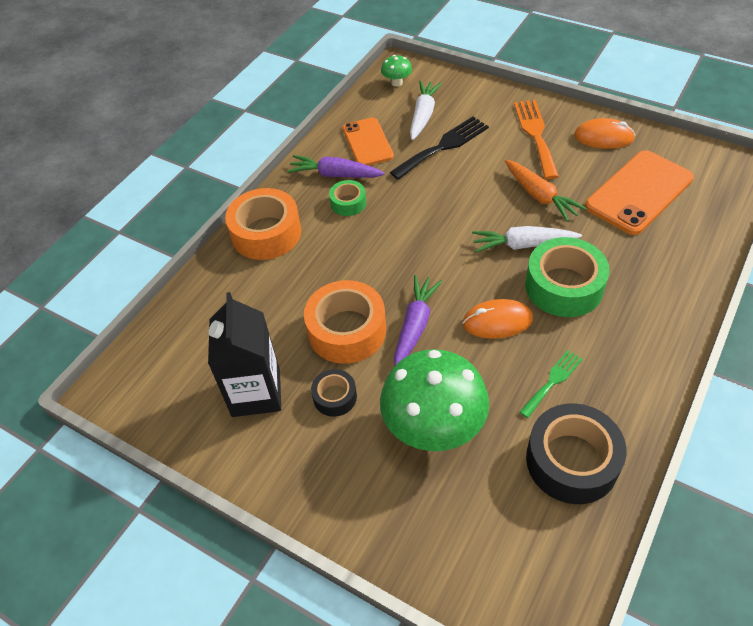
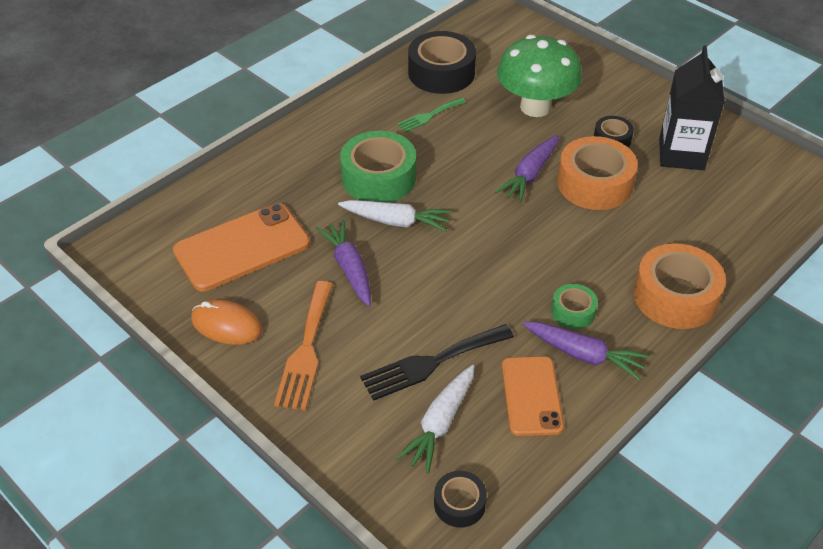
camera: 170 degrees left, 5 degrees down
green mushroom [381,55,412,87] -> black tape [434,471,487,528]
orange mouse [463,299,533,339] -> none
orange carrot [505,160,587,222] -> purple carrot [315,219,371,306]

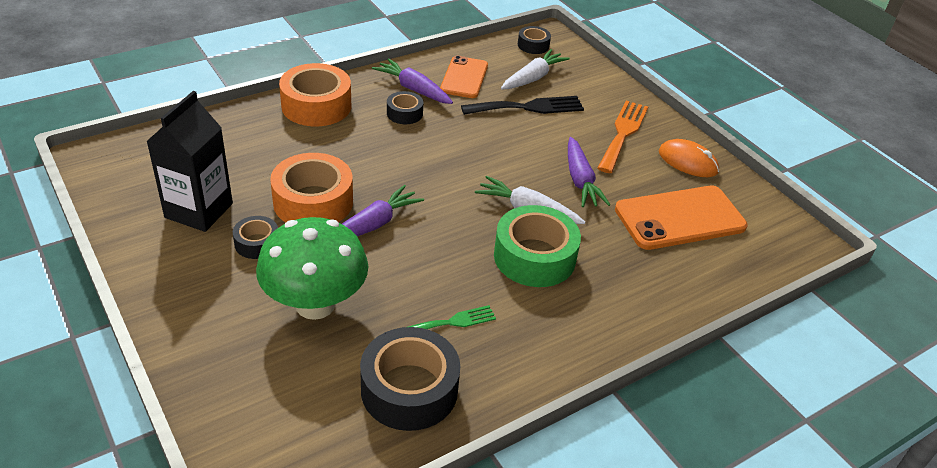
camera: 170 degrees left, 5 degrees down
green tape [551,284,598,329] -> black tape [387,91,423,124]

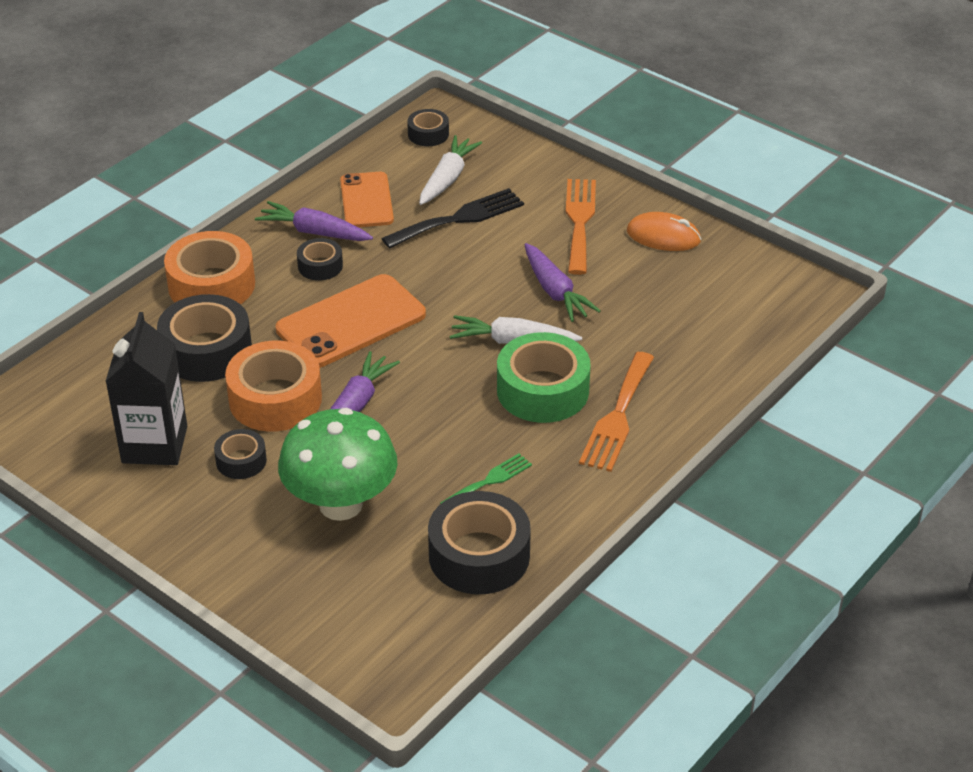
camera: 15 degrees left, 0 degrees up
orange phone [615,186,748,250] -> orange phone moved to [276,274,426,368]
none -> black tape [157,294,252,382]
none -> orange fork [579,352,654,472]

